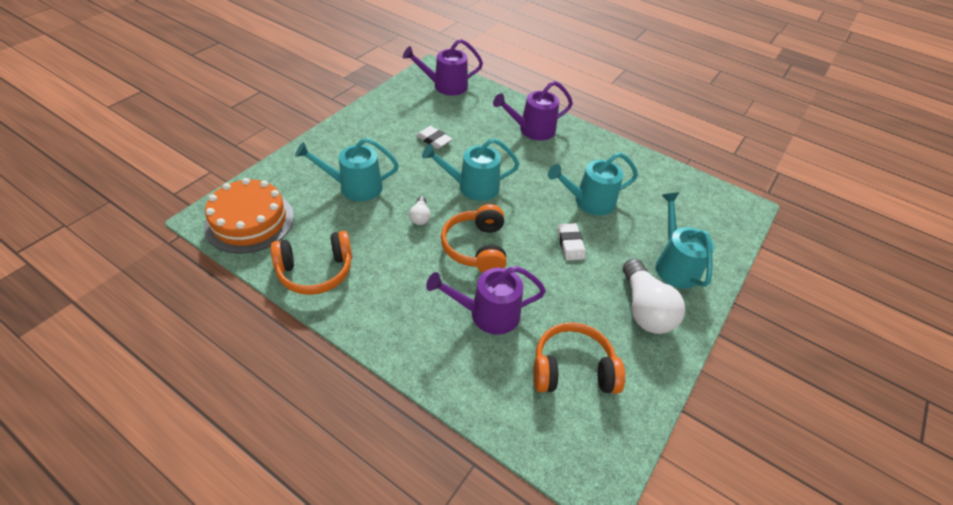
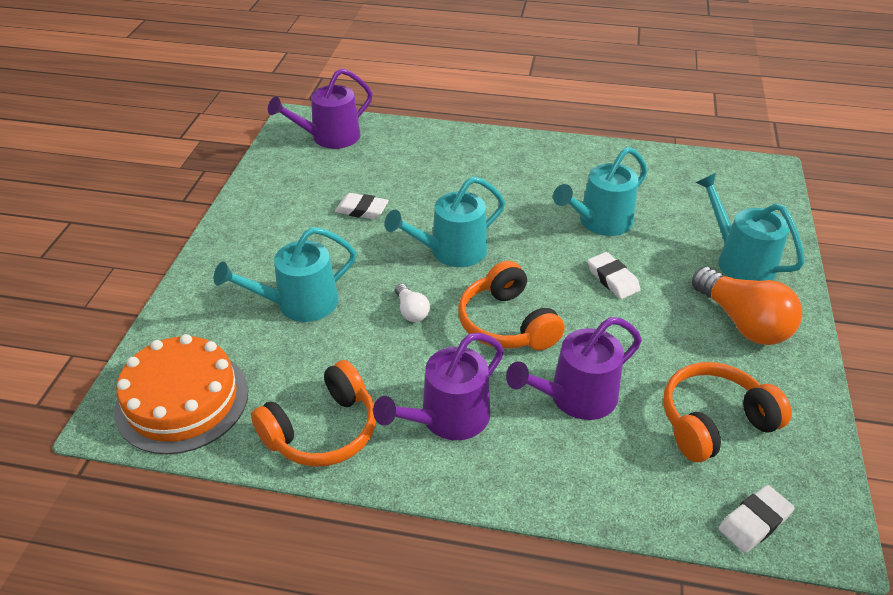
camera: 20 degrees left, 5 degrees down
purple watering can [493,81,573,140] -> purple watering can moved to [373,333,504,440]
white light bulb [623,258,685,334] -> orange light bulb [692,267,802,345]
none -> white eraser [718,485,795,553]

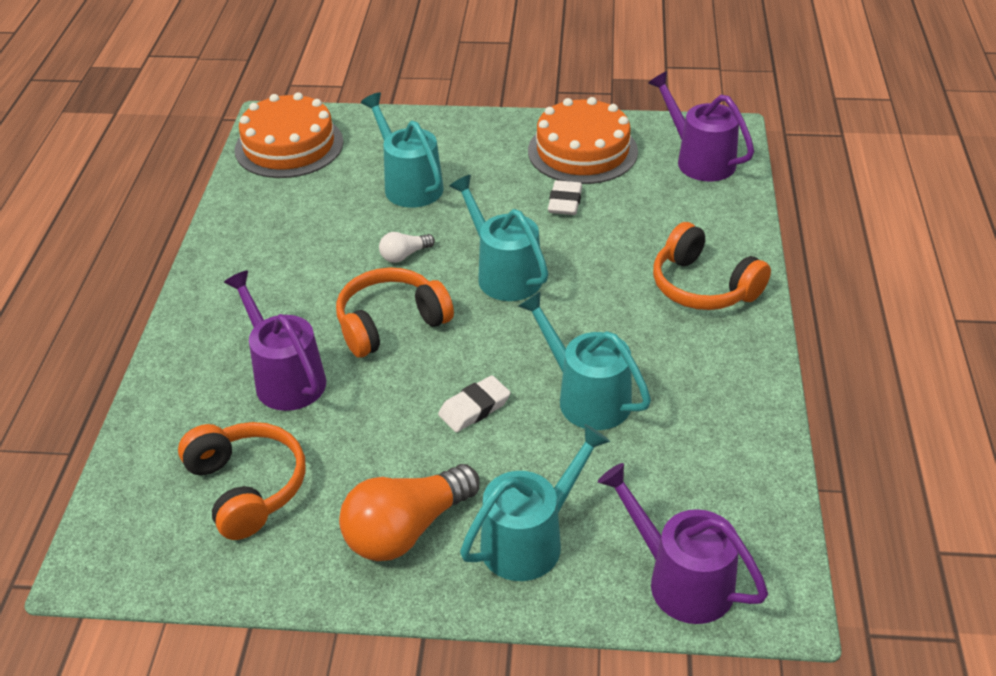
camera: 85 degrees right, 0 degrees up
orange headphones [251,360,376,467] -> orange headphones moved to [653,222,771,310]
purple watering can [373,333,504,440] -> purple watering can moved to [598,463,768,624]
white eraser [718,485,795,553] -> none
none -> orange cake [528,97,638,184]

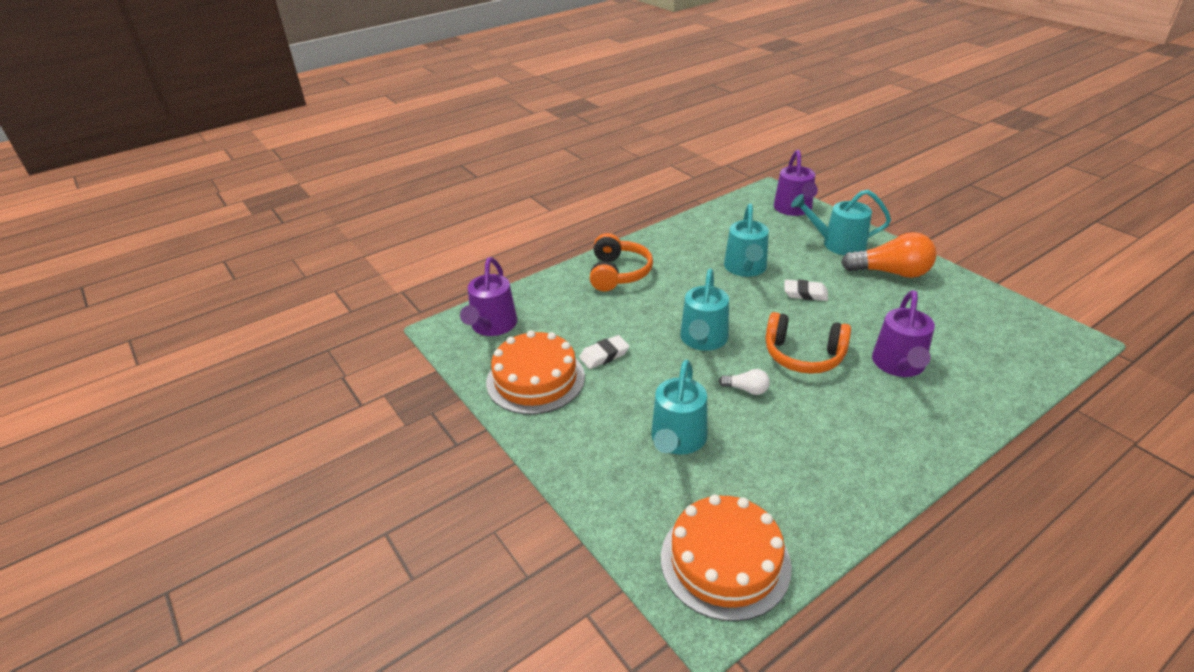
camera: 130 degrees left, 5 degrees down
orange headphones [178,422,306,540] -> none

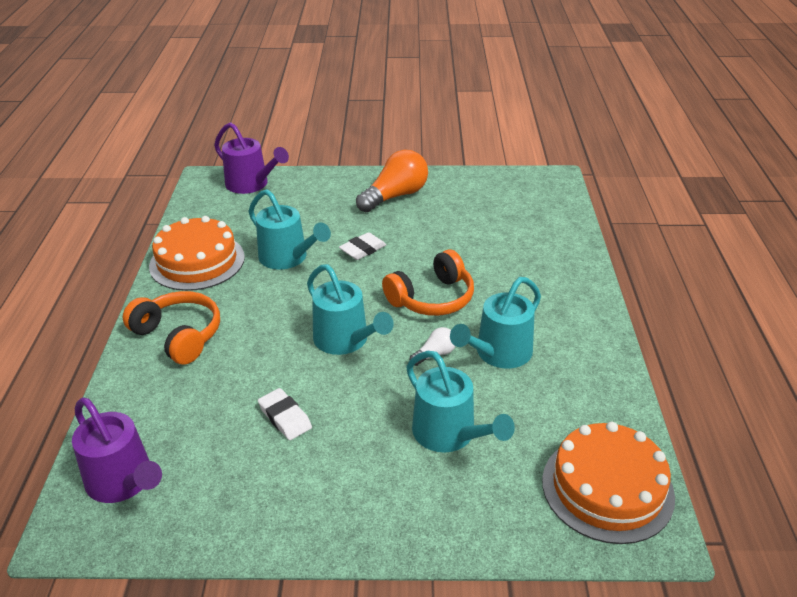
camera: 55 degrees left, 0 degrees up
orange cake [486,330,585,414] -> orange cake moved to [149,216,245,291]
white eraser [579,335,629,369] -> white eraser turned 45 degrees counterclockwise [258,388,312,440]
turquoise watering can [791,190,891,255] -> turquoise watering can moved to [450,277,541,368]
purple watering can [872,290,935,377] -> none

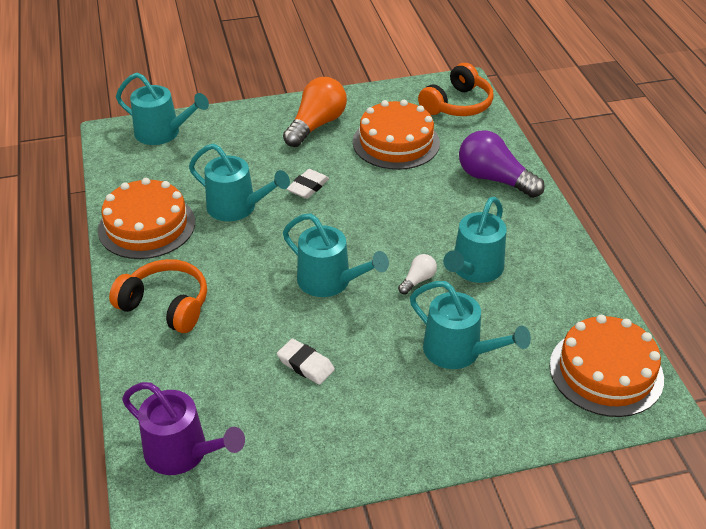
camera: 15 degrees left, 5 degrees up
purple watering can [214,122,289,194] -> turquoise watering can [116,73,209,145]
orange headphones [382,249,474,316] -> orange headphones moved to [418,63,494,116]
none -> orange cake [353,100,440,170]
none -> purple light bulb [459,130,545,198]

